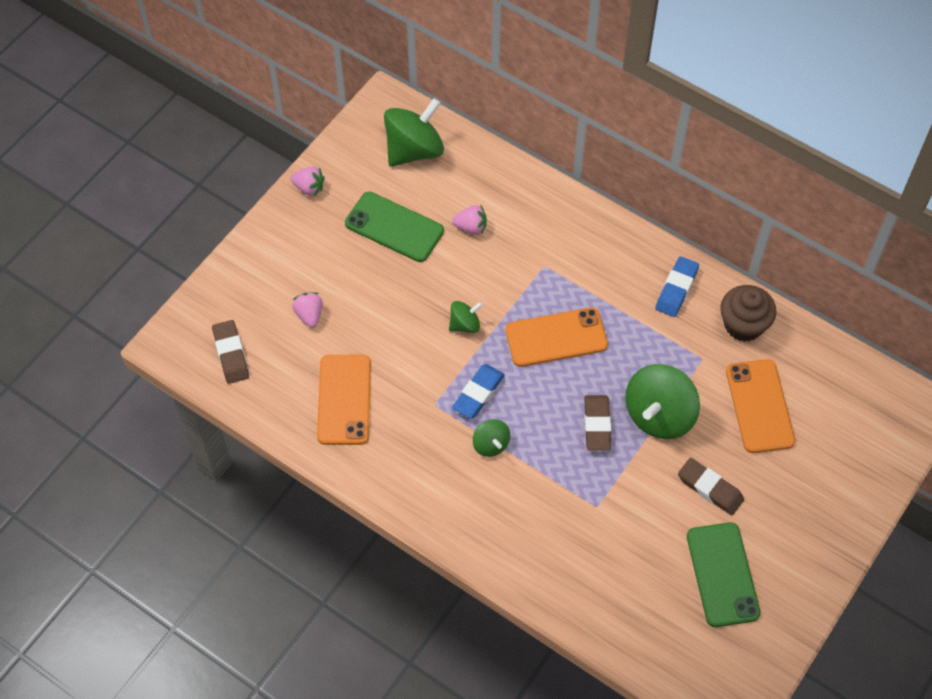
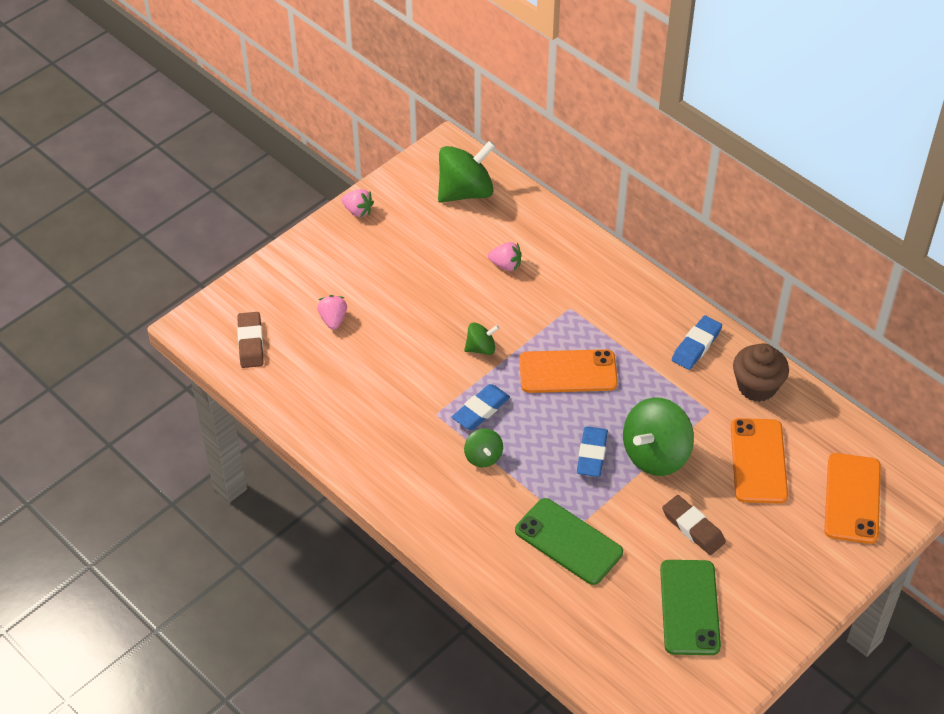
camera: 10 degrees right, 10 degrees down
orange phone [317,355,371,445] -> orange phone moved to [824,453,881,544]
green phone [345,192,444,262] -> green phone moved to [515,498,623,585]
brown eraser [584,395,611,450] -> blue eraser [577,426,608,477]

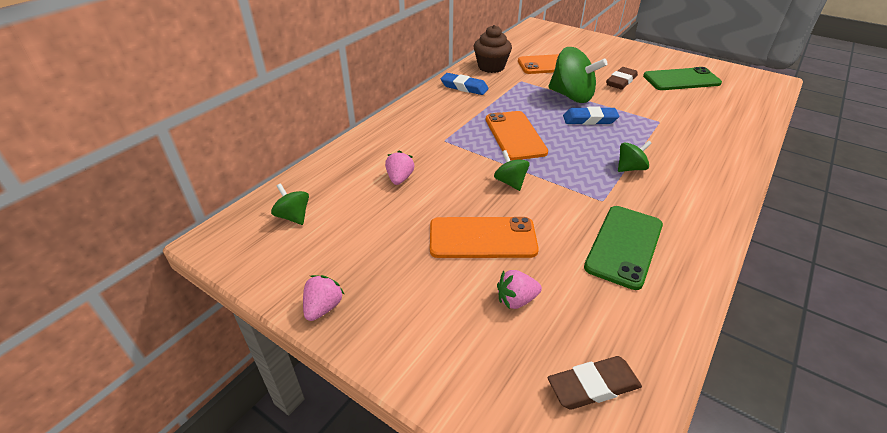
camera: 100 degrees left, 10 degrees down
green spinning top [438,141,495,203] -> green spinning top [271,183,309,225], size x0.51
blue eraser [452,384,510,430] -> none
green phone [515,498,623,585] -> green phone moved to [584,206,663,290]
orange phone [824,453,881,544] -> orange phone moved to [430,217,539,258]

